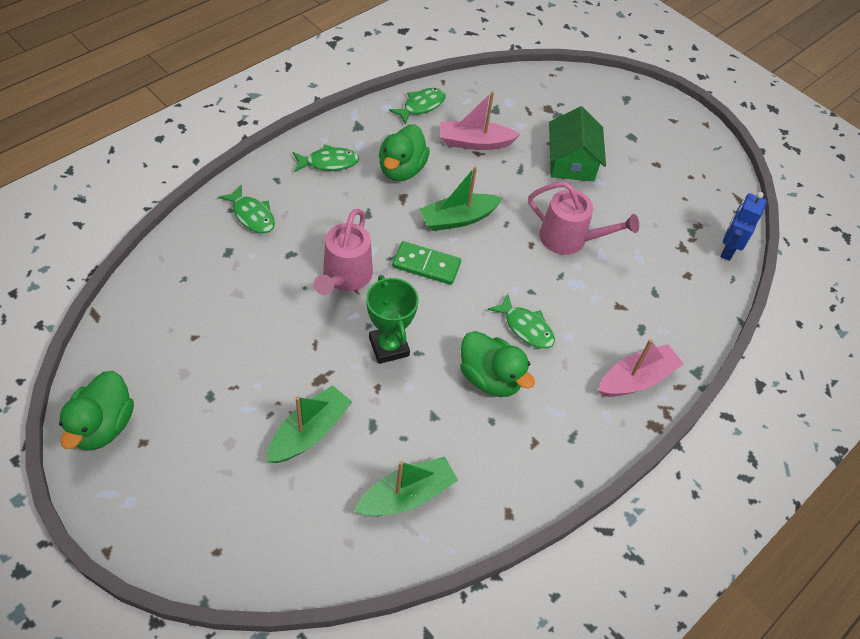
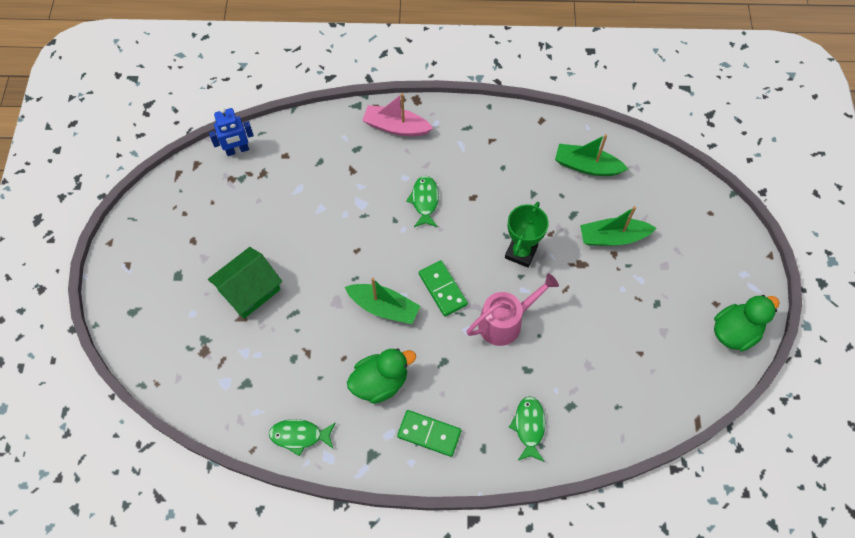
camera: 130 degrees left, 10 degrees up
green fish [293,145,359,173] -> green domino [397,410,461,457]
pink boat [440,92,520,150] -> none
green duck [460,331,535,397] -> none
pink watering can [528,182,639,255] -> none

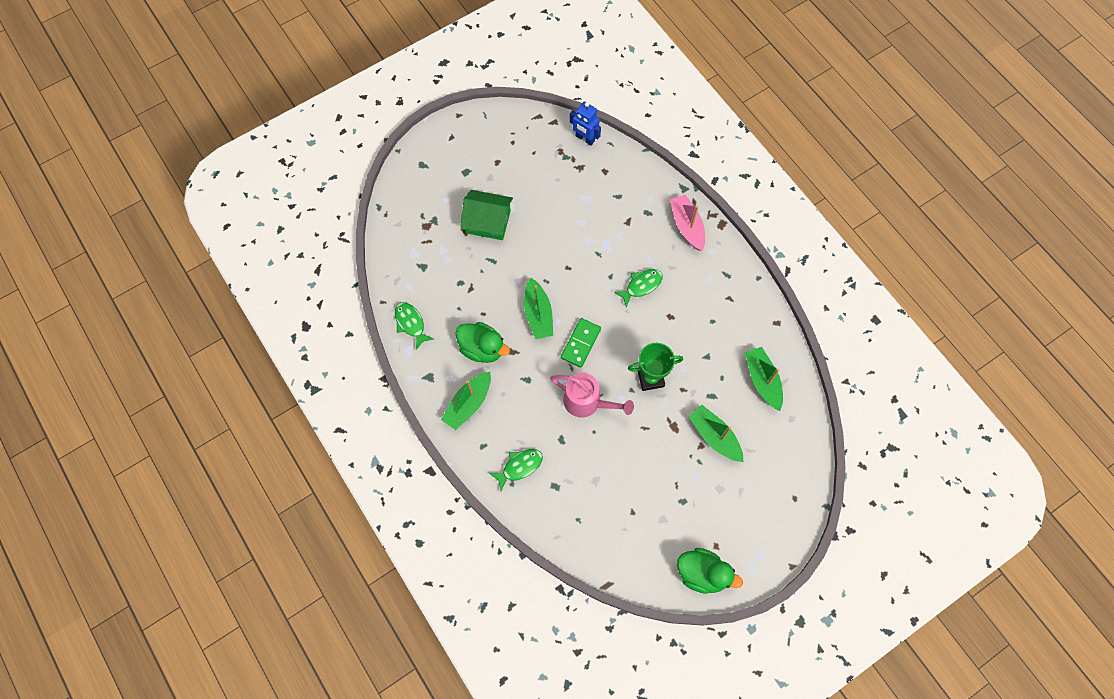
camera: 55 degrees right, 5 degrees up
green domino [397,410,461,457] -> green boat [441,372,491,430]

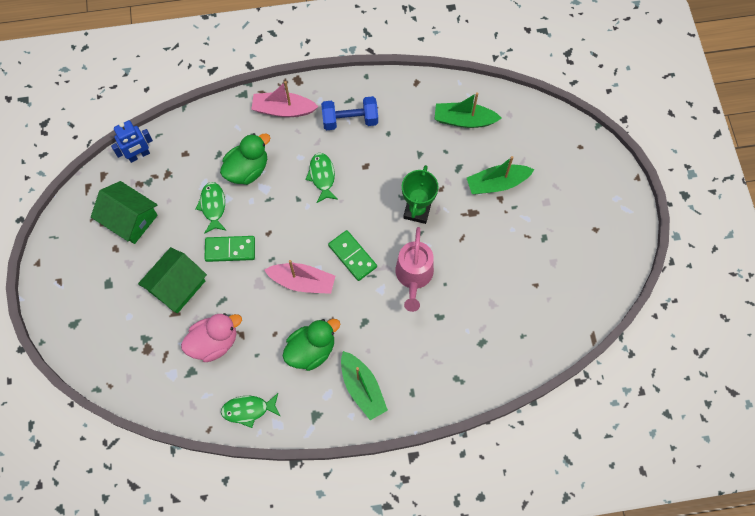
camera: 65 degrees left, 0 degrees up
green fish [489,449,543,491] -> green fish moved to [195,182,227,234]
green boat [524,278,553,339] -> pink boat [264,260,335,294]
pink watering can [550,373,634,418] -> pink watering can turned 135 degrees clockwise [395,227,434,312]
green duck [677,548,743,594] -> green duck moved to [220,133,270,185]
none -> green house [91,181,158,244]
none -> pink duck [181,313,242,362]
none -> green domino [204,236,255,262]
none -> blue dumbbell [321,96,378,130]

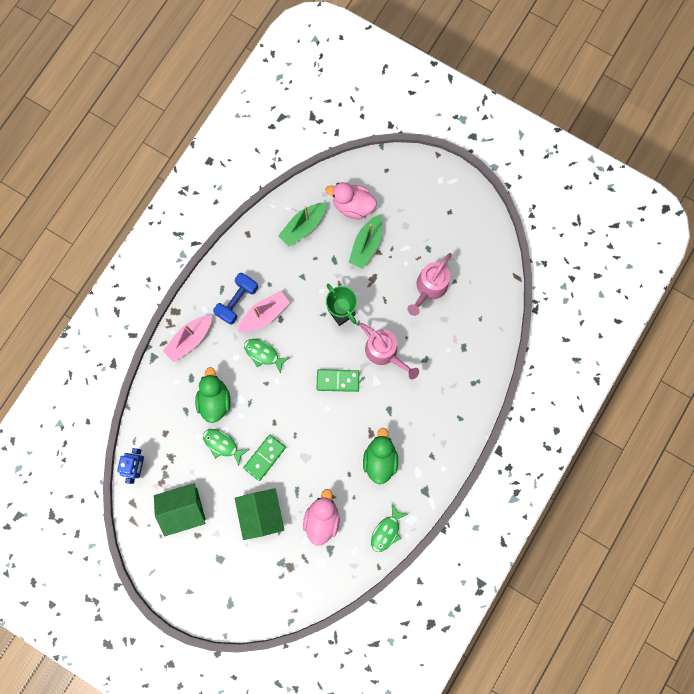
camera: 50 degrees left, 10 degrees up
pink boat [264,260,335,294] -> pink boat moved to [238,291,290,332]
green boat [341,351,388,420] -> none
none -> pink duck [325,182,377,219]
none -> pink watering can [407,253,452,316]

